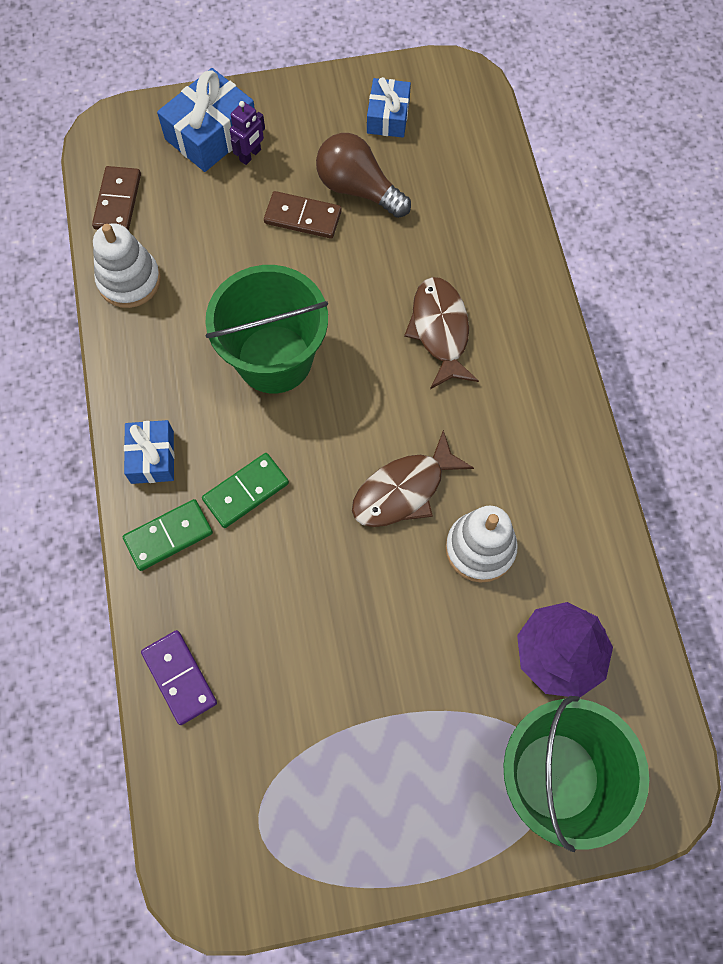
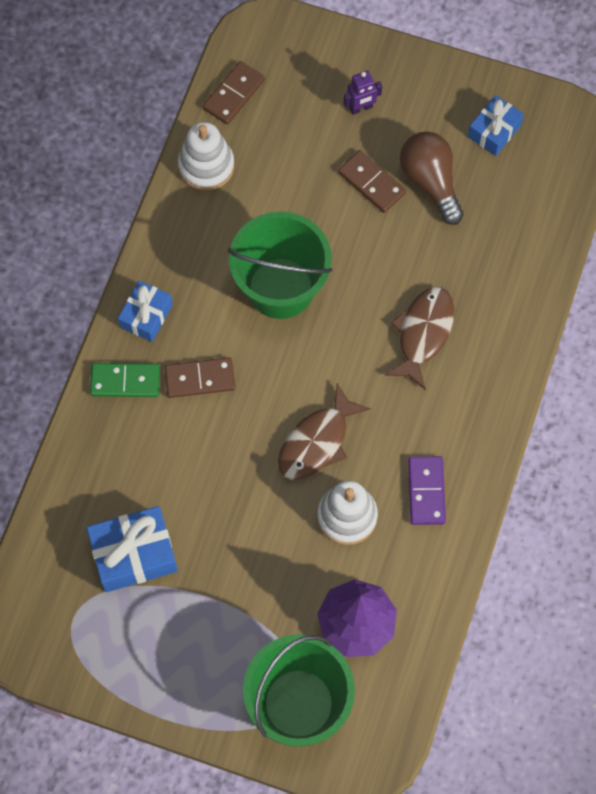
camera: 30 degrees right, 0 degrees up
purple domino [141,630,217,725] -> purple domino moved to [408,456,446,525]
blue gift [157,68,255,172] -> blue gift moved to [86,506,178,592]
green domino [202,453,289,528] -> brown domino [164,357,235,398]
brown fish [352,430,474,527] -> brown fish turned 45 degrees counterclockwise [278,383,371,480]

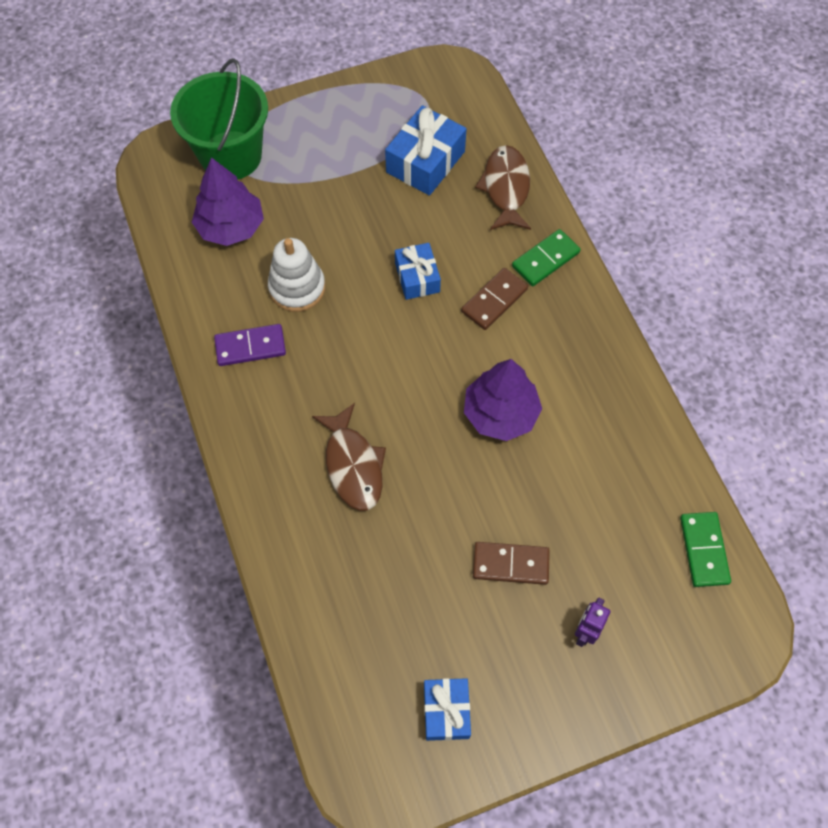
camera: 140 degrees right, 5 degrees down
blue gift [118,280,173,342] -> blue gift moved to [395,243,441,300]
white stacking toy [178,122,234,191] -> none
brown domino [203,61,265,125] -> green domino [680,512,731,587]
green bucket [228,211,333,319] -> purple tree [464,359,542,441]
brown fish [278,383,371,480] -> brown fish moved to [475,145,531,230]
brown light bulb [400,132,464,225] -> none
purple domino [408,456,446,525] -> purple domino turned 60 degrees counterclockwise [214,324,286,366]

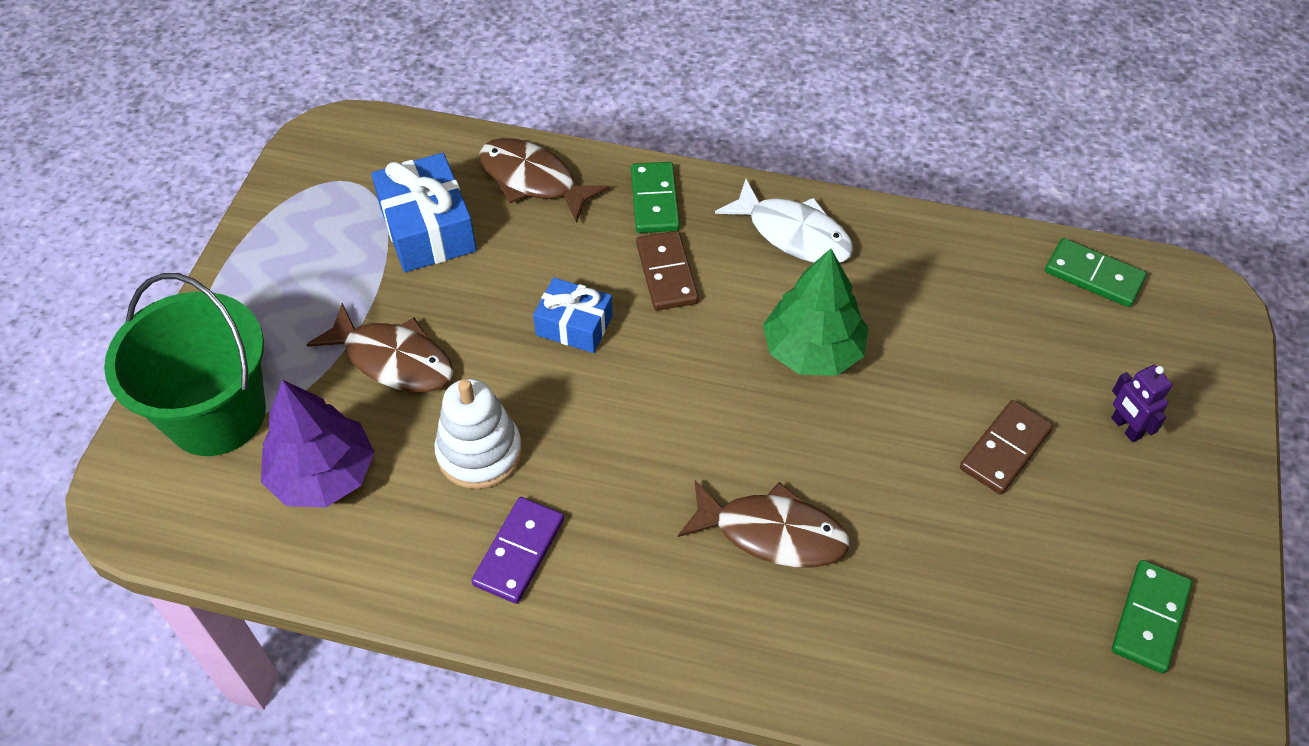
camera: 55 degrees left, 10 degrees down
blue gift [424,678,471,741] -> green domino [1112,560,1192,673]
purple tree [464,359,542,441] -> green tree [763,249,868,376]
none -> brown fish [306,303,453,392]
none -> white fish [715,179,854,263]

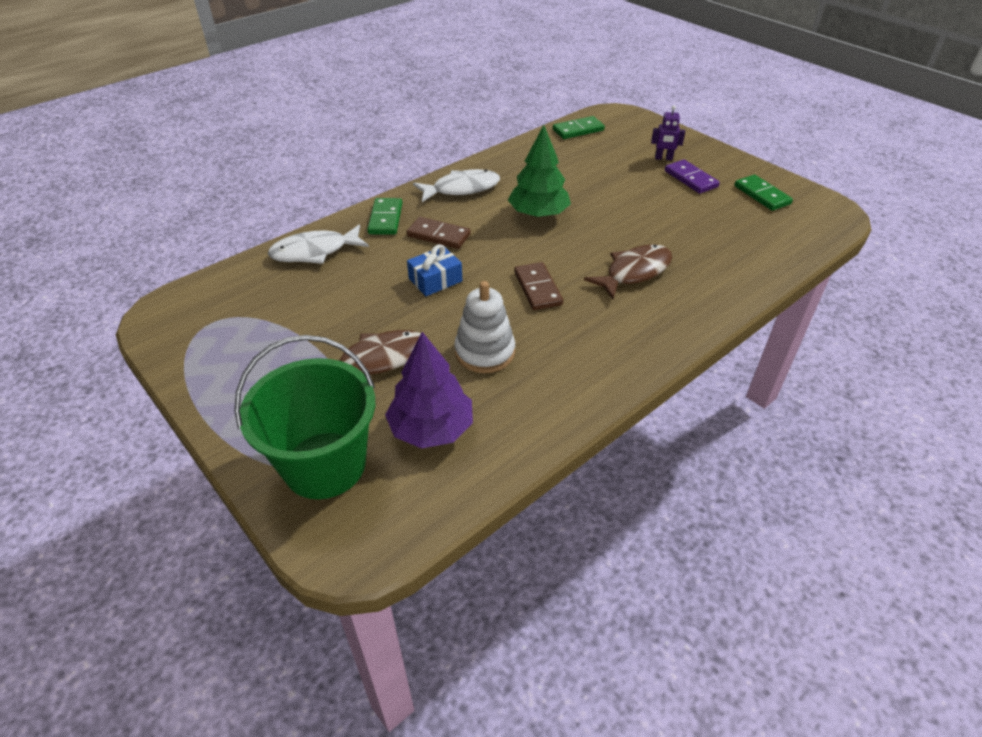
camera: 55 degrees left, 10 degrees down
blue gift [371,153,477,272] -> none
purple domino [471,497,564,604] -> purple domino moved to [665,159,720,194]
brown fish [479,138,609,223] -> white fish [268,225,369,264]
green domino [631,162,680,233] -> green domino turned 60 degrees clockwise [367,198,402,235]
brown domino [960,400,1053,494] -> brown domino moved to [514,262,563,310]

